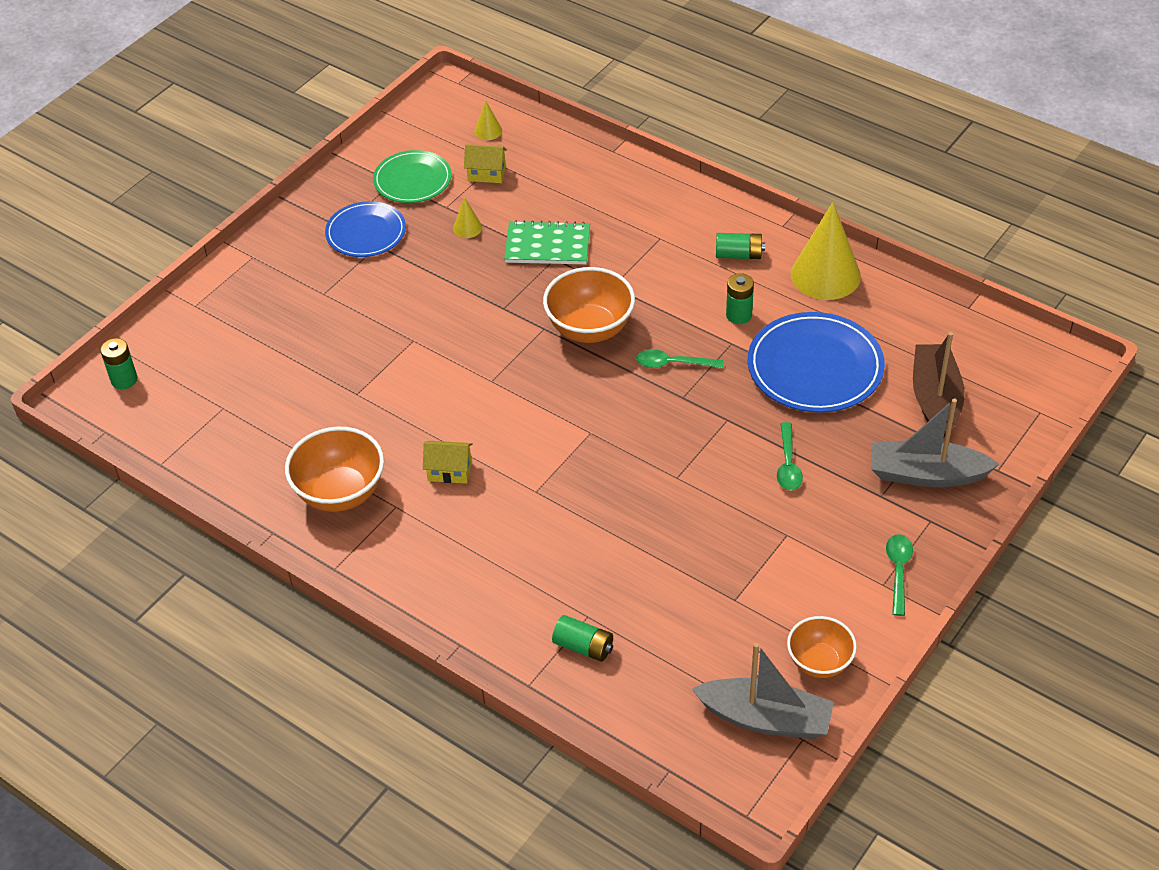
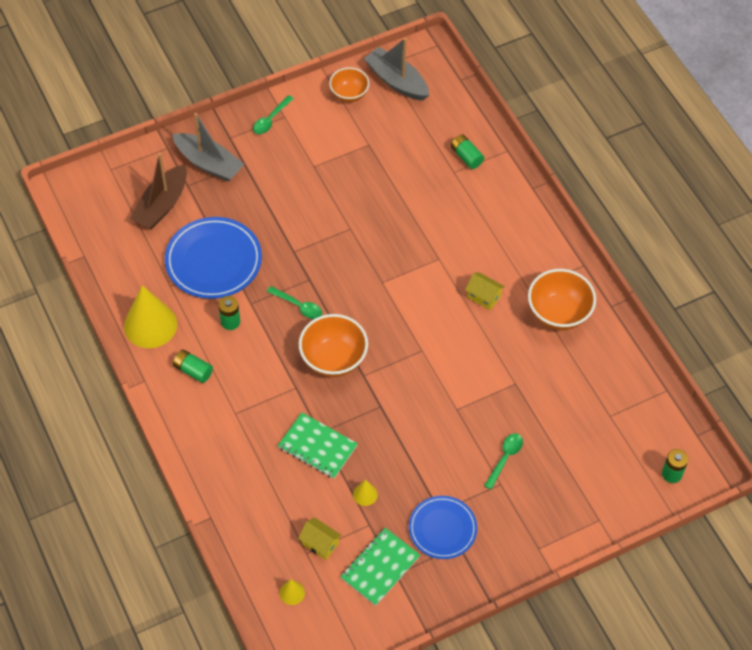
camera: 155 degrees left, 10 degrees up
green plate [373,150,452,203] -> green notebook [340,528,420,606]
green spoon [777,422,803,490] -> green spoon moved to [484,433,523,490]

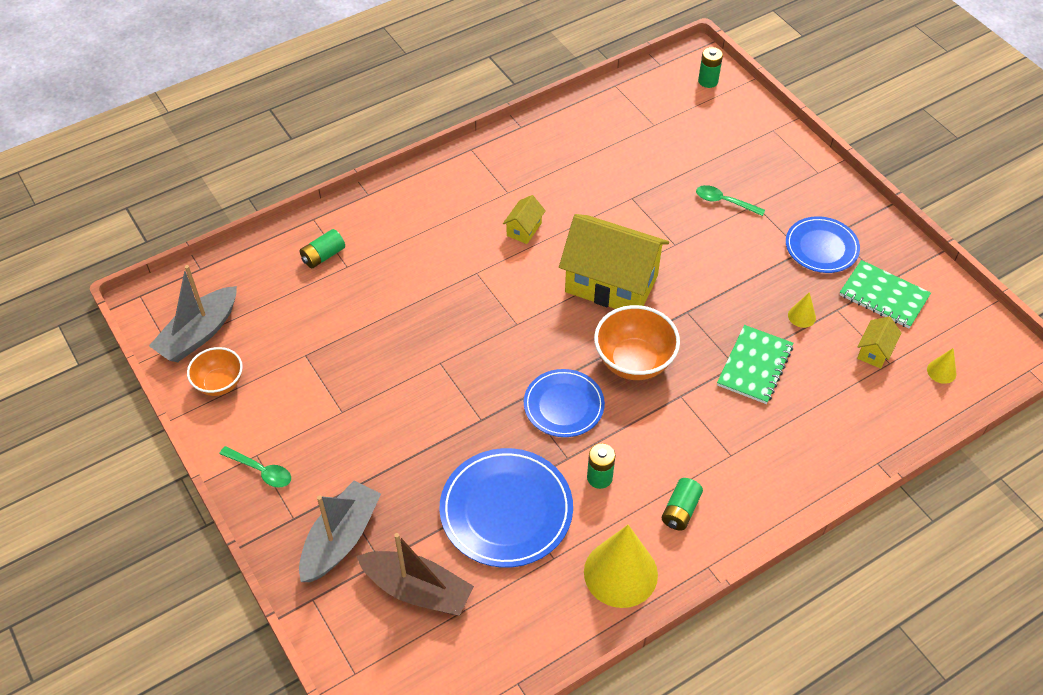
camera: 95 degrees left, 5 degrees down
green spoon [267,286,322,319] -> blue plate [524,369,605,437]
orange bowl [528,269,596,330] -> none
none -> yellow house [559,214,669,309]

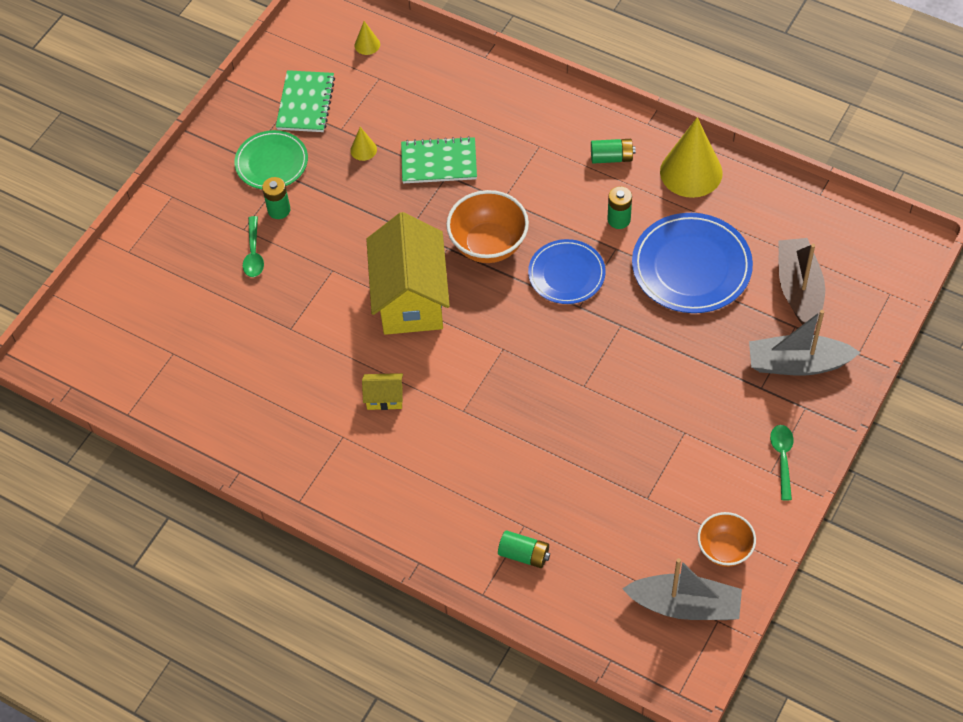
camera: 115 degrees left, 5 degrees up
green battery [698,47,723,88] -> green battery moved to [262,177,290,219]
blue plate [786,216,860,273] -> green plate [234,130,308,189]
yellow house [857,316,901,369] -> none

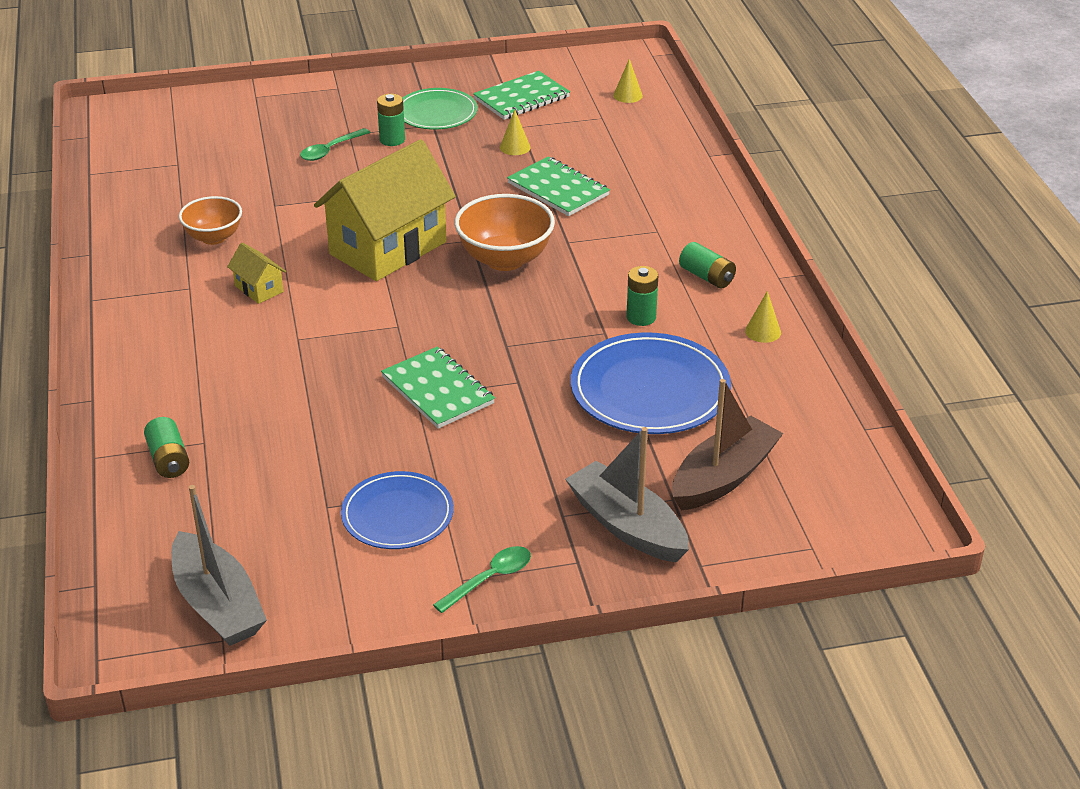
camera: 45 degrees right, 20 degrees down
blue plate [528,239,606,304] -> blue plate moved to [341,471,454,549]
yellow cone [660,117,723,198] -> yellow cone [745,291,781,343], size x0.44
orange bowl [698,512,756,567] -> orange bowl moved to [179,196,242,245]
none -> green notebook [381,346,495,429]

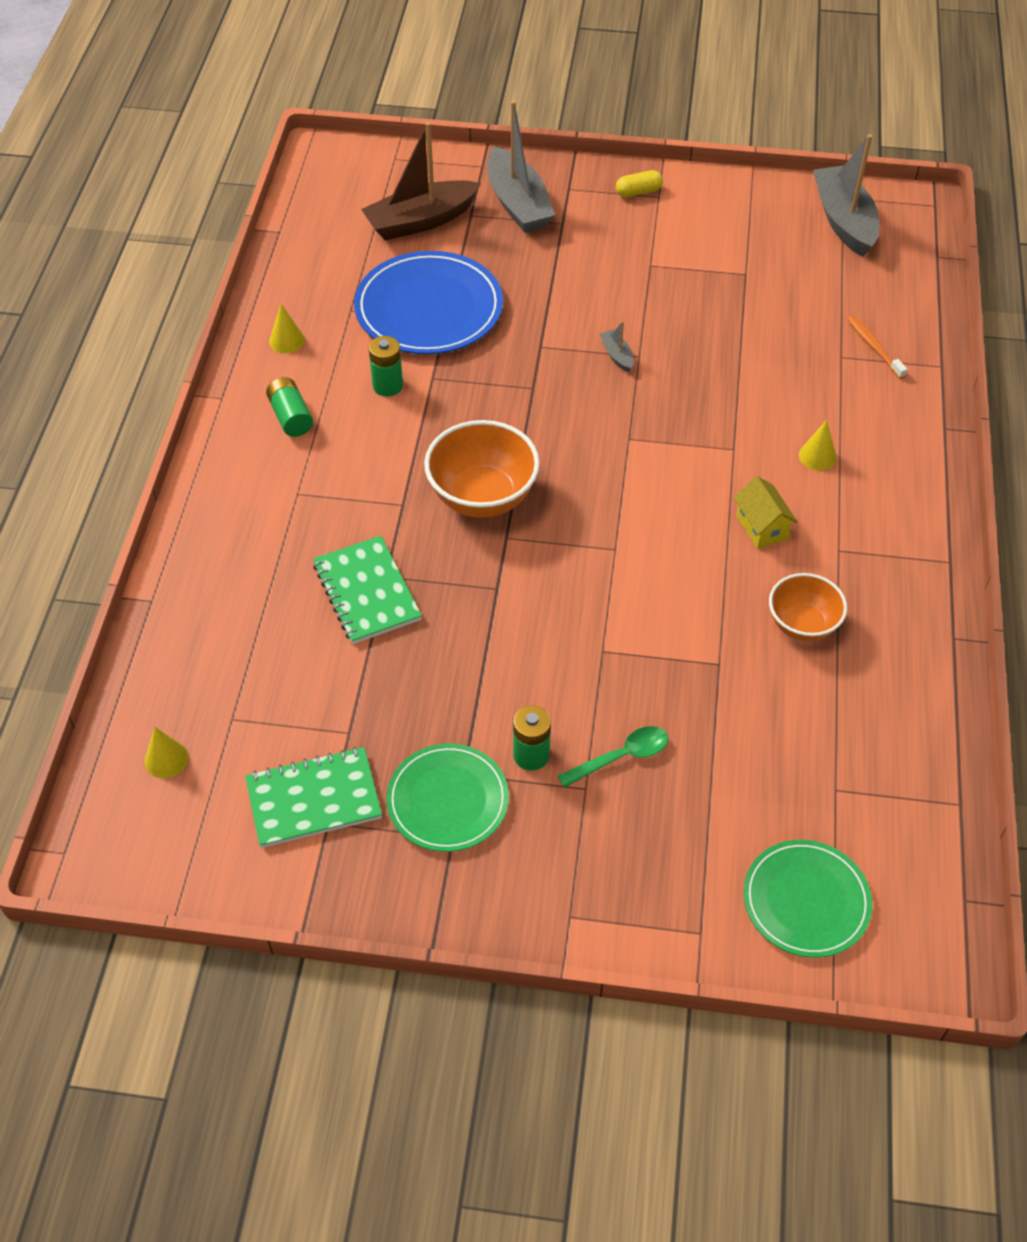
camera: 160 degrees left, 15 degrees up
green battery [144,417,189,478] -> orange toothbrush [847,316,908,379]
yellow house [314,139,456,281] -> none
blue plate [341,471,454,549] -> none
green notebook [381,346,495,429] -> grey boat [600,321,634,372]
green spoon [433,546,531,613] -> yellow capsule [616,170,663,197]
yellow cone [500,109,530,155] -> yellow cone moved to [799,420,837,471]
none -> green plate [743,840,872,958]

